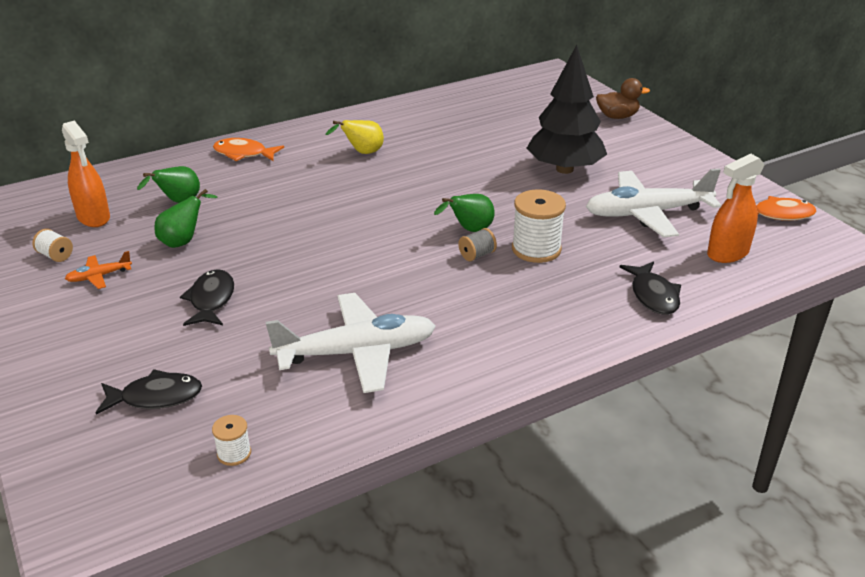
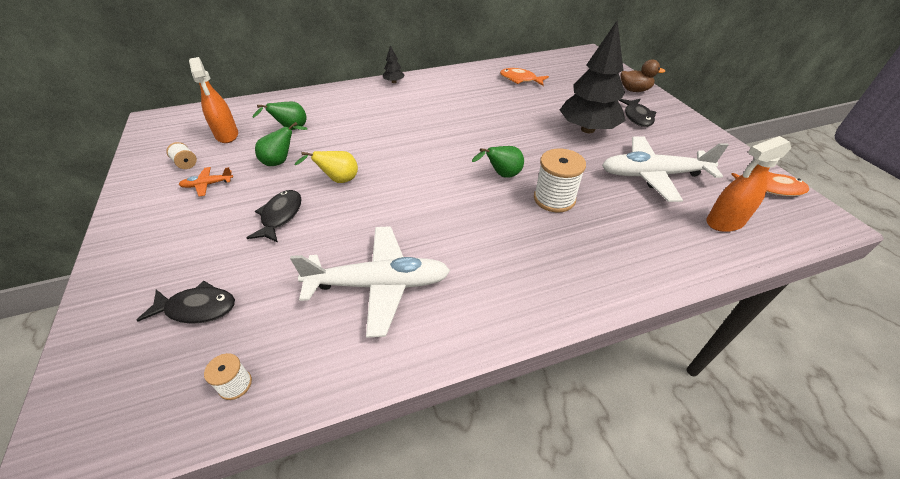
camera: 10 degrees right, 10 degrees up
orange fish [213,138,284,161] -> orange fish moved to [500,68,549,86]
yellow pear [326,120,384,154] -> yellow pear moved to [294,151,358,183]
grey spool [458,228,497,261] -> none
black fish [620,261,681,315] -> black fish moved to [618,99,656,127]
none -> black tree [383,45,405,83]

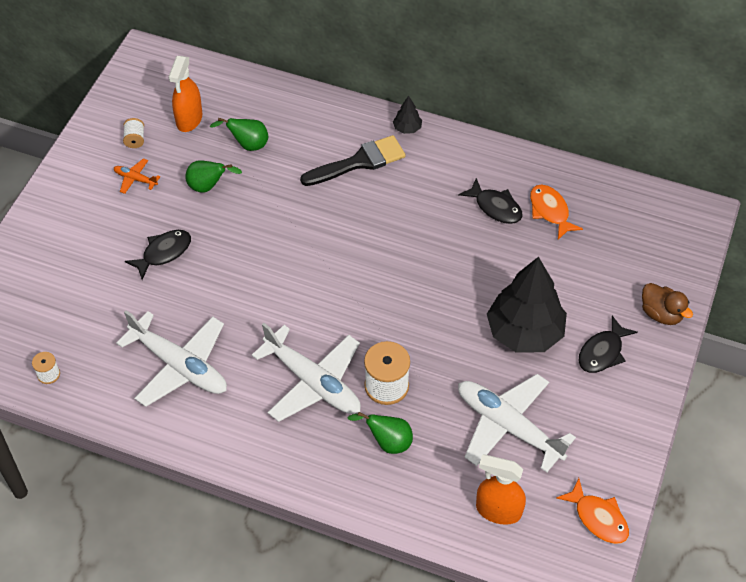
camera: 40 degrees right, 10 degrees up
black fish [136,281,235,324] -> black fish moved to [458,178,523,224]
yellow pear [294,151,358,183] -> none
green pear [472,146,524,178] -> green pear moved to [347,412,413,454]
none -> white plane [252,323,361,422]
none -> black brush [300,135,406,186]

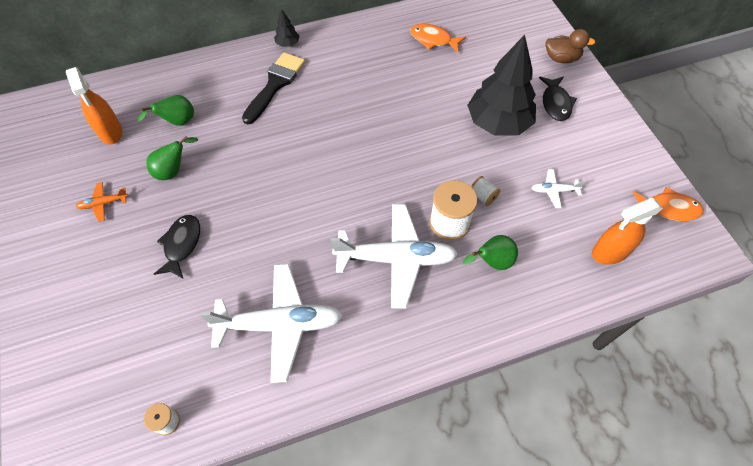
camera: 40 degrees left, 5 degrees up
white spool [123,118,144,148] -> white spool moved to [471,176,500,206]
black fish [458,178,523,224] -> none
white plane [458,374,576,472] -> white plane [532,169,585,208], size x0.44

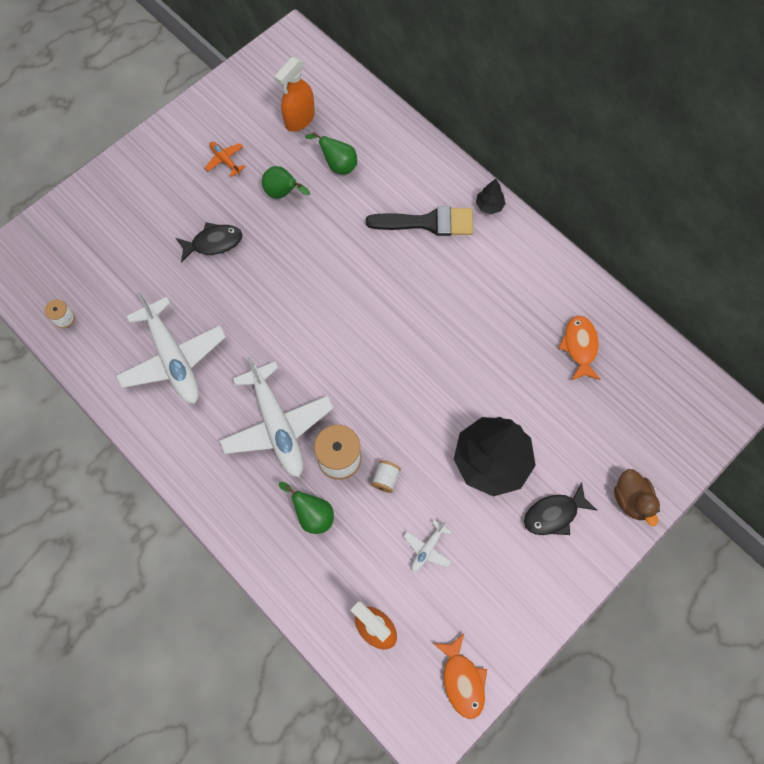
camera: 65 degrees right, 10 degrees up
white plane [532,169,585,208] -> white plane turned 120 degrees counterclockwise [404,520,452,572]

